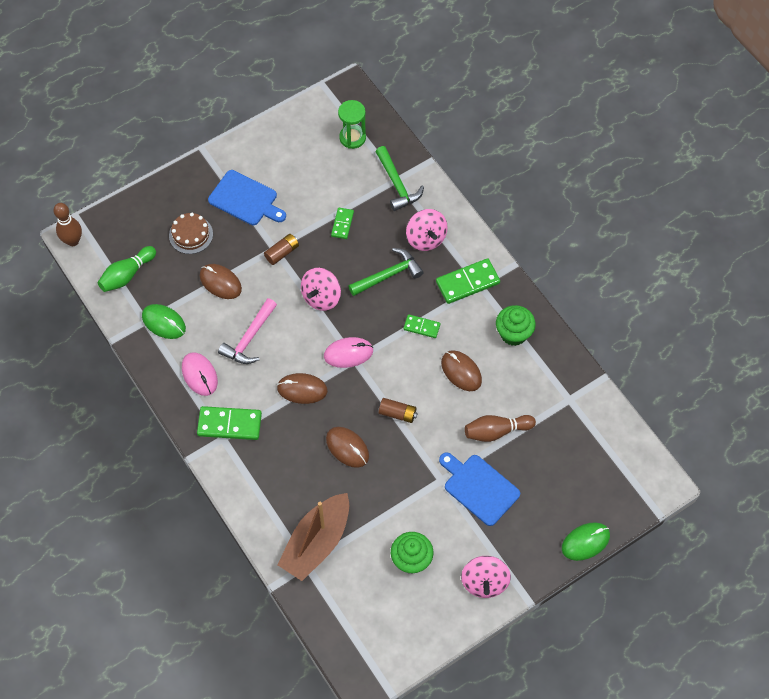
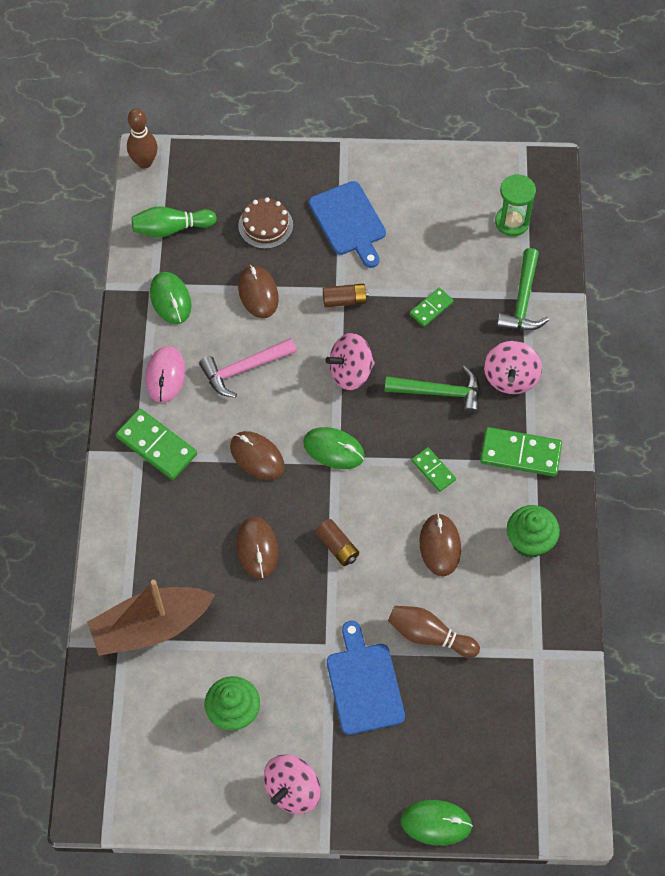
camera: 35 degrees right, 0 degrees up
pink mouse [324,337,373,368] -> green mouse [303,427,365,469]

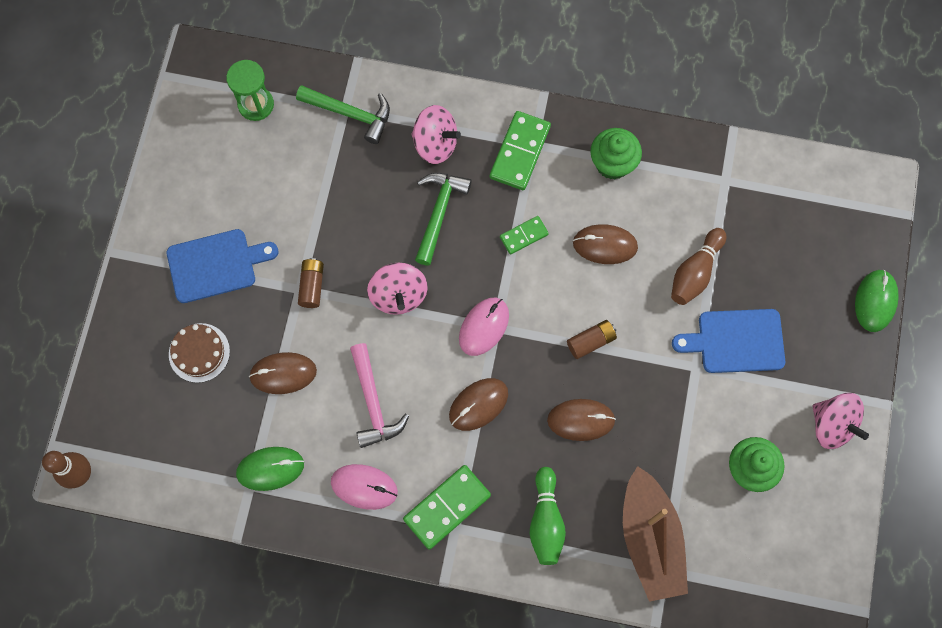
camera: 80 degrees left, 10 degrees up
green bowling pin [132,206,217,238] -> green bowling pin moved to [530,467,566,565]
green mouse [303,427,365,469] -> pink mouse [459,298,509,356]
green domino [410,288,454,327] -> none

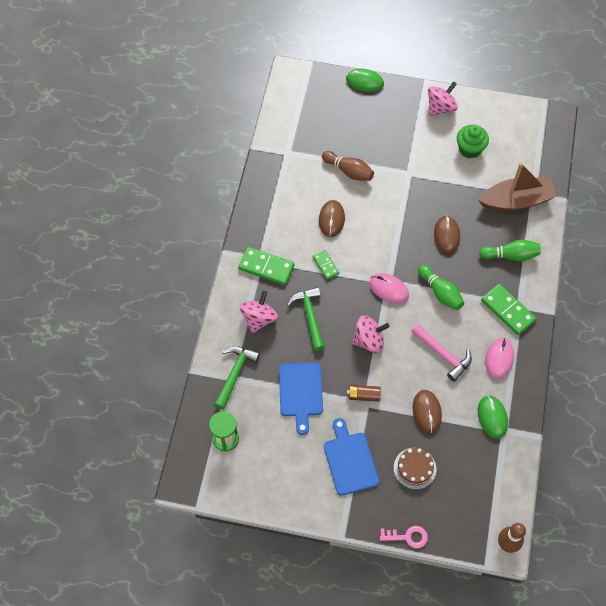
camera: 90 degrees left, 10 degrees down
pink hammer [350,343,409,448] -> pink hammer turned 60 degrees clockwise [411,324,472,382]
green hammer [415,173,472,266] -> green hammer turned 60 degrees clockwise [287,287,325,351]
brown mouse [449,378,508,431] -> green bowling pin [418,265,464,310]
brown battery [567,320,617,359] -> none
green cupcake [590,128,642,179] -> none
blue cutting board [672,309,785,373] -> blue cutting board moved to [279,362,323,435]
none -> pink key [380,526,428,548]

